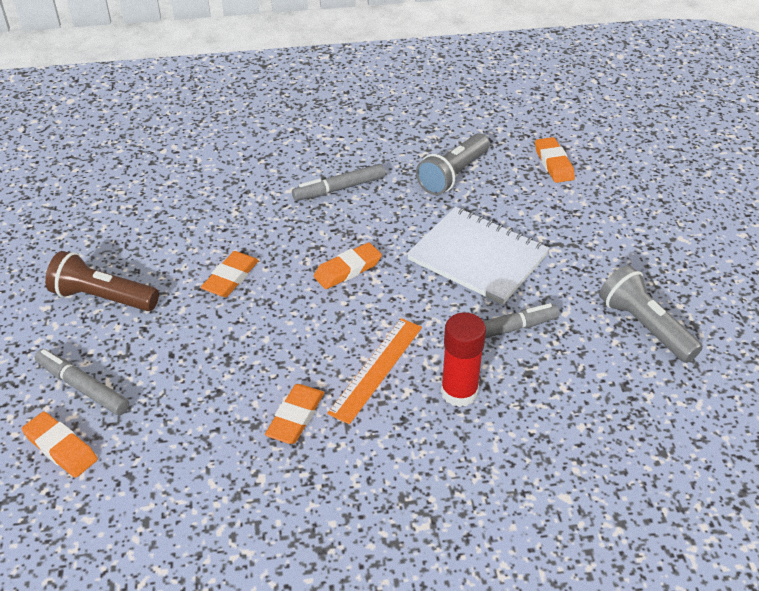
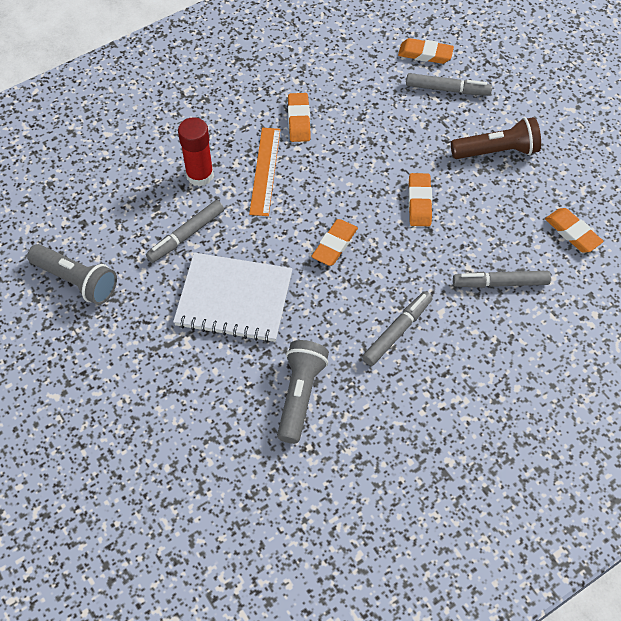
camera: 155 degrees right, 15 degrees up
orange eraser [535,137,575,183] -> orange eraser moved to [545,208,604,252]
none -> grey marker [453,271,551,288]

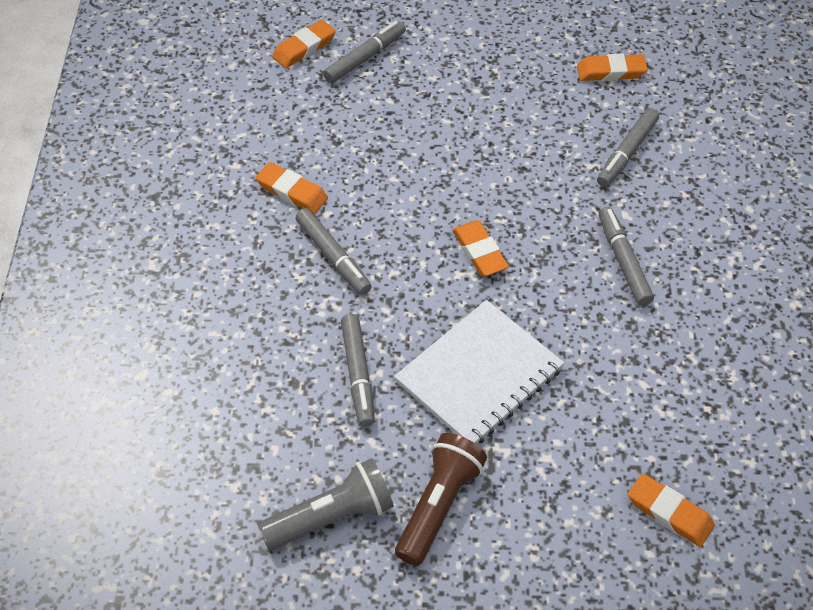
camera: 55 degrees left, 5 degrees down
red glue stick [178,117,214,187] -> none
orange ruler [249,128,280,216] -> grey marker [295,208,372,295]
grey flashlight [277,340,329,444] -> none
orange eraser [408,173,432,226] -> orange eraser moved to [628,473,715,547]
brown flashlight [451,117,541,159] -> brown flashlight moved to [395,433,487,566]

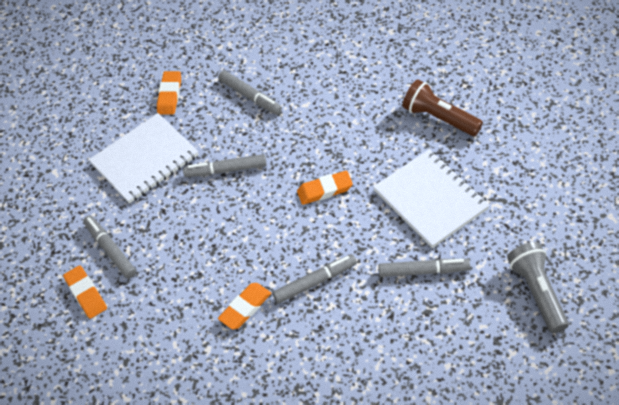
camera: 75 degrees left, 0 degrees up
brown flashlight [395,433,487,566] -> brown flashlight moved to [403,79,483,136]
grey marker [599,207,654,306] -> grey marker moved to [183,154,267,177]
orange eraser [628,473,715,547] -> none
none -> white notebook [89,113,198,204]

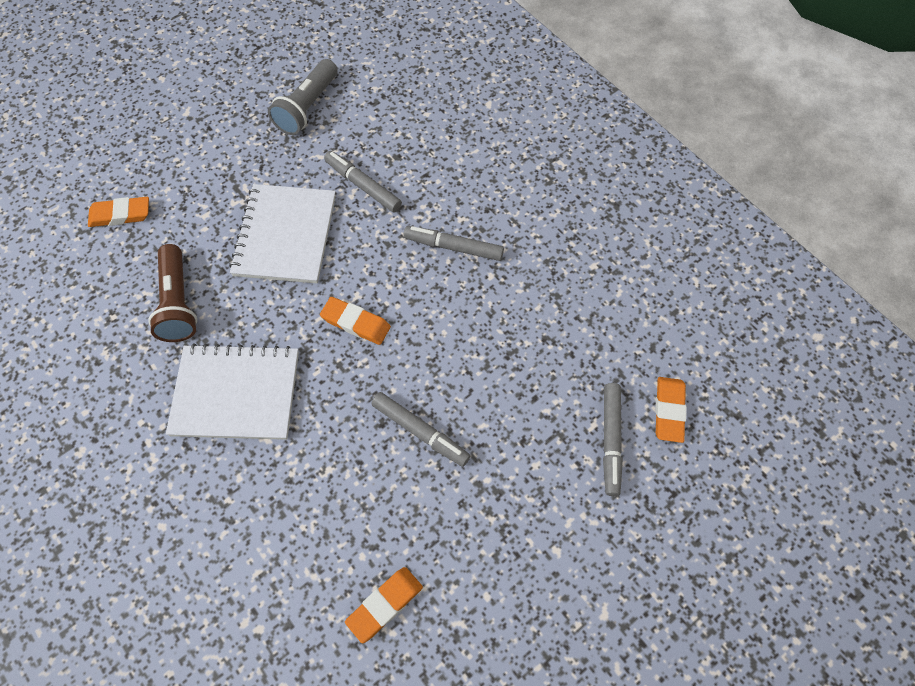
camera: 145 degrees left, 10 degrees up
white notebook [89,113,198,204] -> white notebook moved to [166,343,299,440]
grey marker [218,70,282,115] -> none
orange eraser [218,283,271,329] -> orange eraser moved to [88,197,149,227]

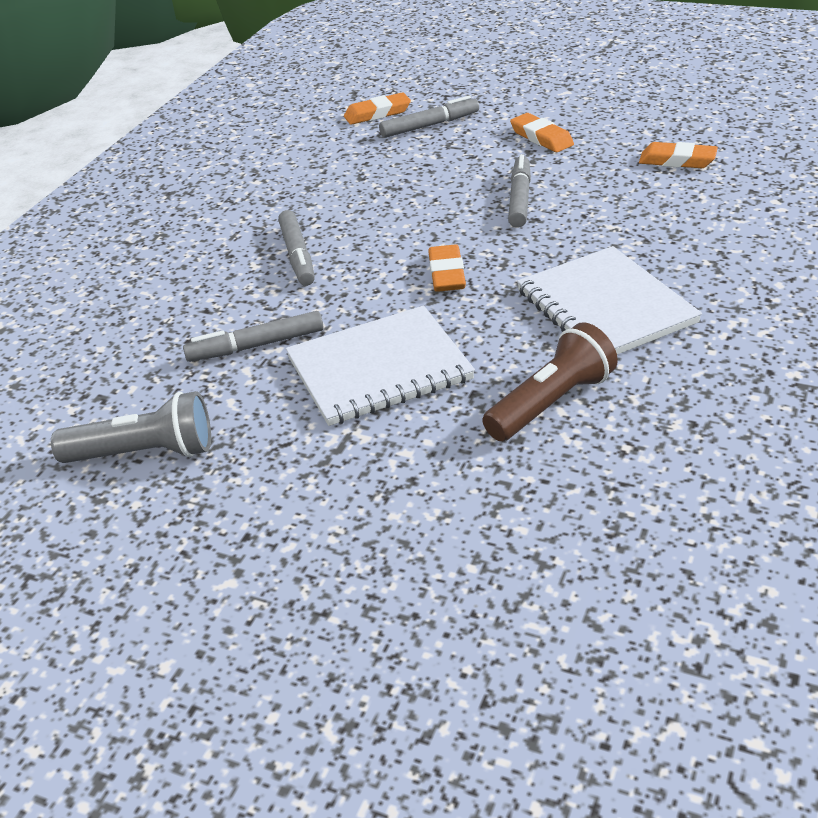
camera: 115 degrees left, 25 degrees down
orange eraser [88,197,149,227] -> orange eraser moved to [510,113,574,152]
grey marker [324,151,402,213] -> grey marker turned 60 degrees clockwise [183,311,323,362]

